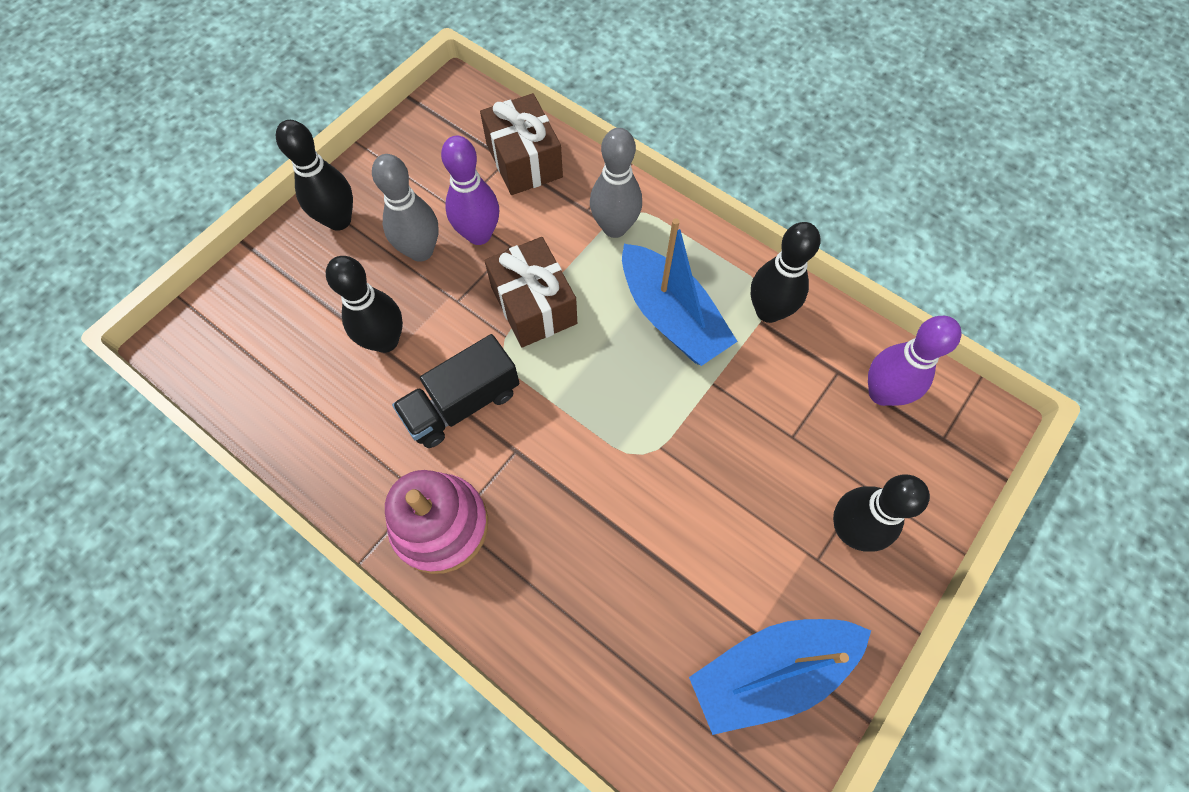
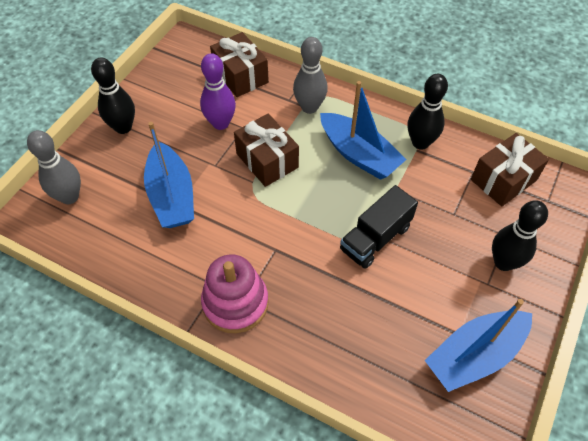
camera: 10 degrees left, 10 degrees down
black bowling pin [326,256,403,353] -> blue boat [144,122,194,228]
grey bowling pin [372,154,439,262] -> grey bowling pin moved to [27,130,81,204]
black truck [392,334,520,448] -> black truck moved to [340,185,418,269]
purple bowling pin [868,316,961,406] -> brown gift [471,133,549,206]

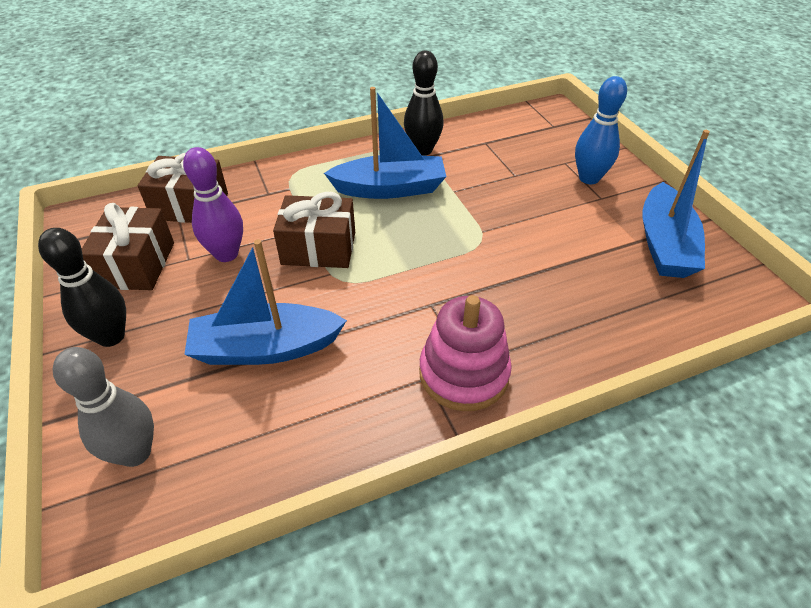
camera: 50 degrees left, 10 degrees down
blue boat [144,122,194,228] -> blue boat turned 150 degrees clockwise [184,239,347,365]
grey bowling pin [293,37,328,114] -> none
black truck [340,185,418,269] -> none
brown gift [471,133,549,206] -> brown gift moved to [82,203,174,290]
black bowling pin [492,200,548,271] -> blue bowling pin [575,76,627,184]

